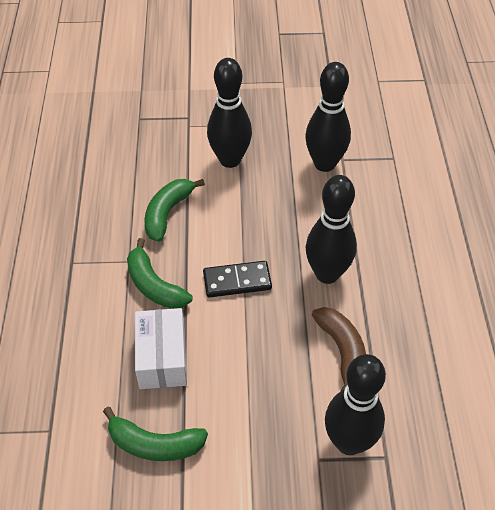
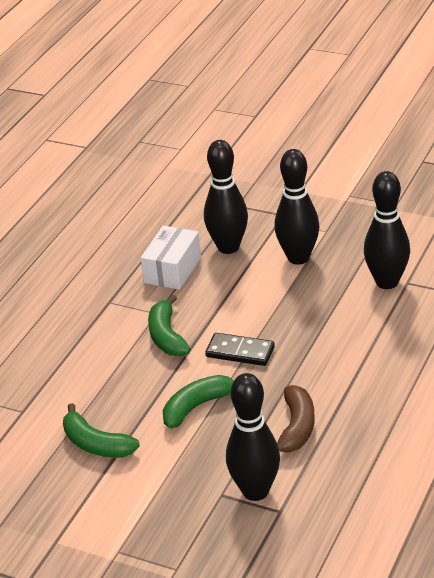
camera: 30 degrees right, 15 degrees down
white box [135,308,187,389] -> white box moved to [141,226,201,290]
green banana [144,179,205,242] -> green banana moved to [163,375,234,429]
black bowling pin [306,175,357,284] -> black bowling pin moved to [204,140,248,254]

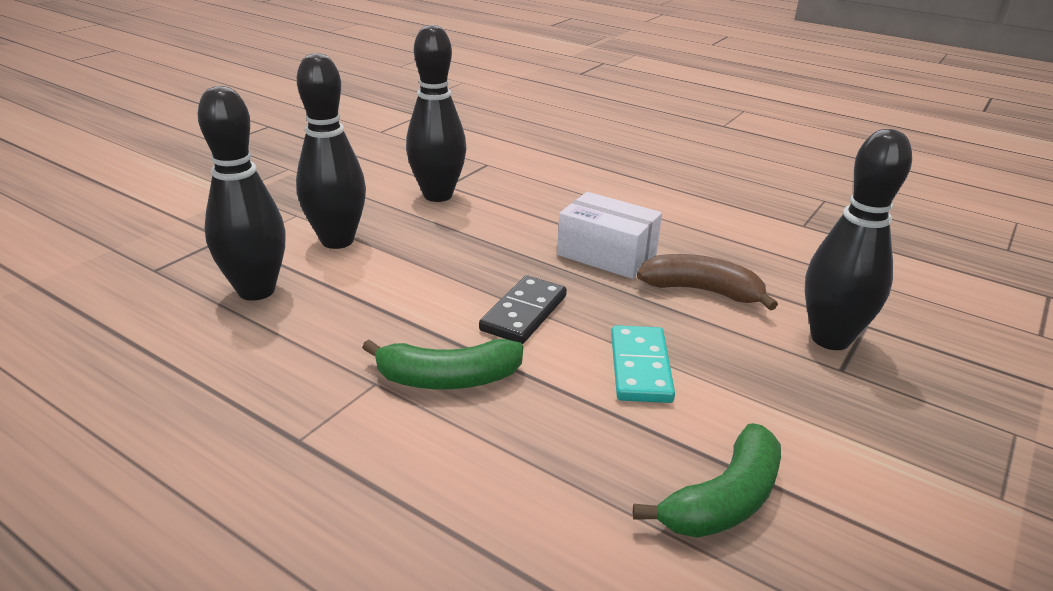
camera: 85 degrees left, 5 degrees down
white box [141,226,201,290] -> white box moved to [557,192,662,279]
green banana [163,375,234,429] -> turquoise domino [611,325,675,403]

